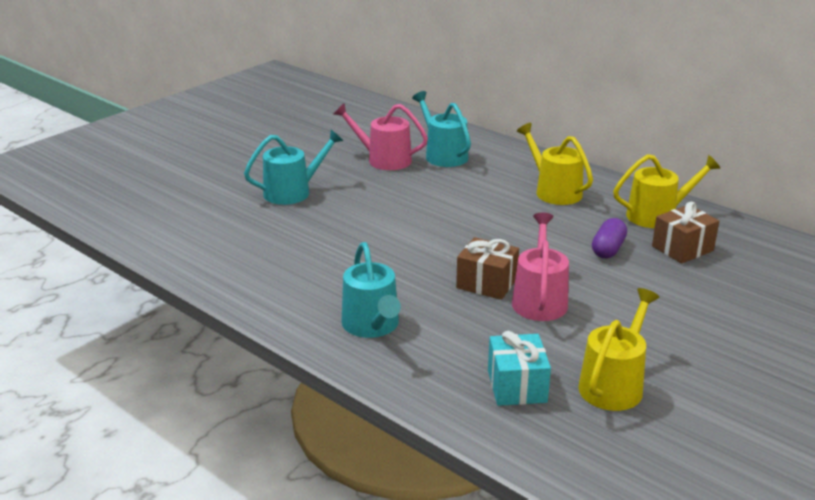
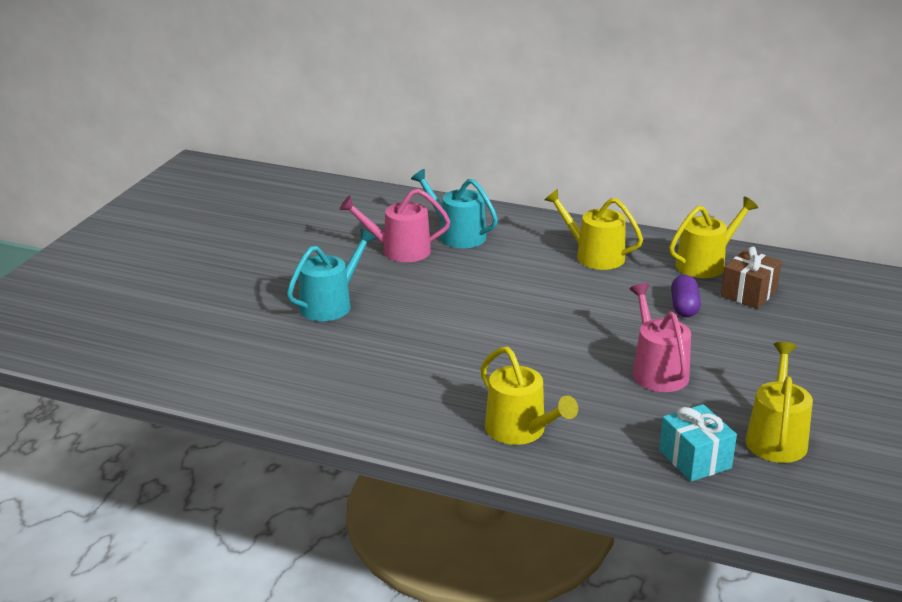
camera: 20 degrees left, 0 degrees up
turquoise watering can [342,242,401,338] -> yellow watering can [480,347,578,445]
brown gift [456,237,519,300] -> none

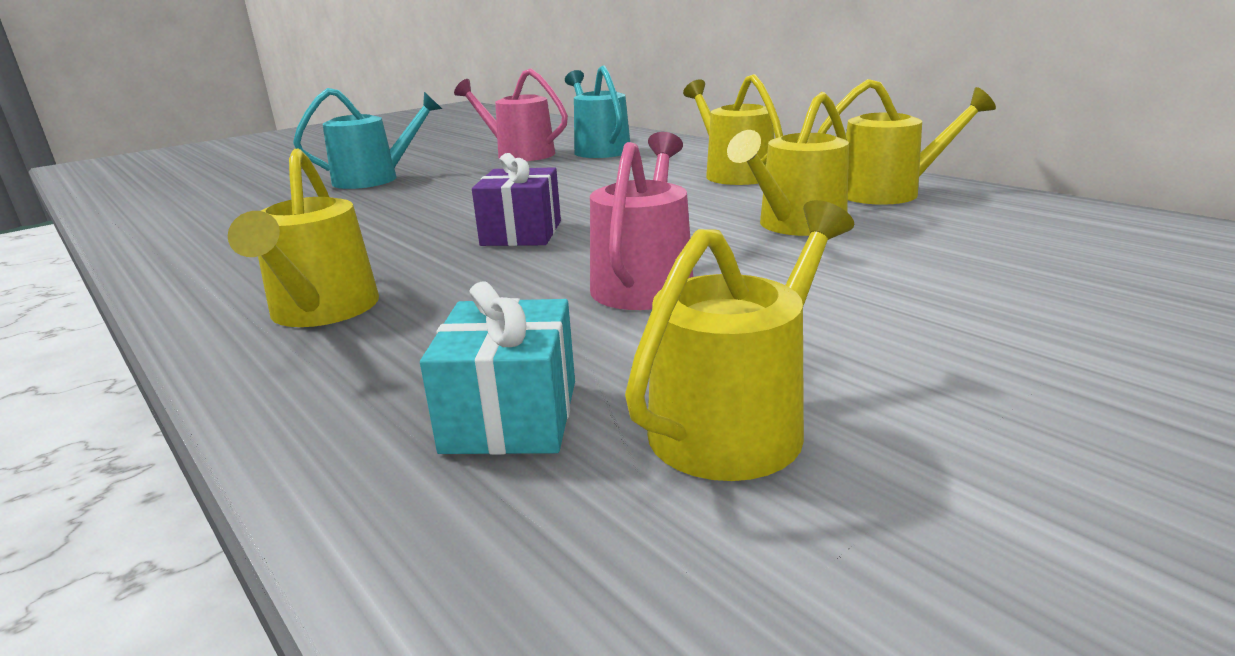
camera: 30 degrees right, 5 degrees down
purple capsule [671,275,701,317] -> yellow watering can [727,92,849,236]
brown gift [721,246,782,309] -> none
none -> purple gift [472,153,561,246]

